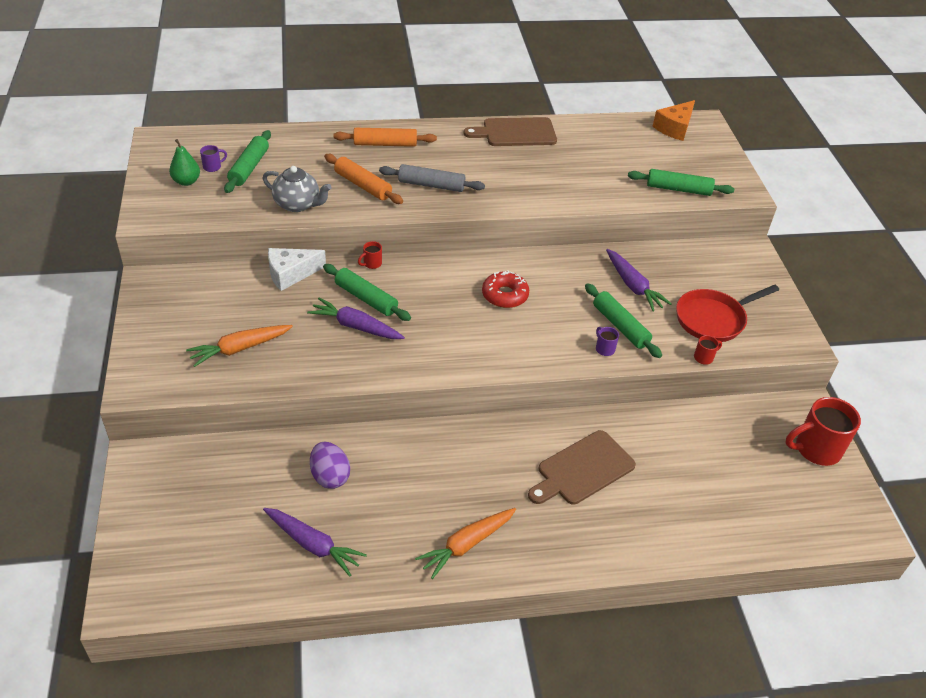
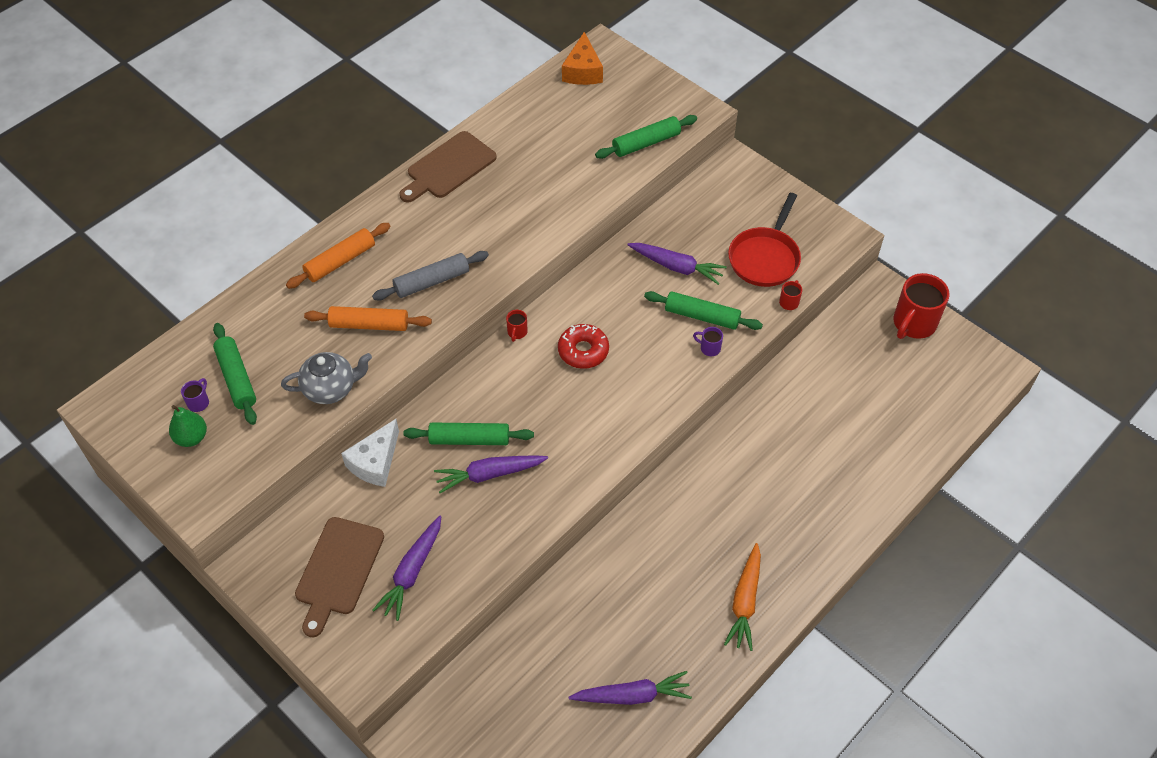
camera: 35 degrees left, 10 degrees up
orange carrot [186,325,293,367] -> purple carrot [373,515,441,621]
purple egg [310,442,350,489] -> none
red mug [358,241,382,269] -> red mug moved to [506,310,528,342]
brown cutting board [528,430,636,505] -> brown cutting board moved to [295,517,384,637]

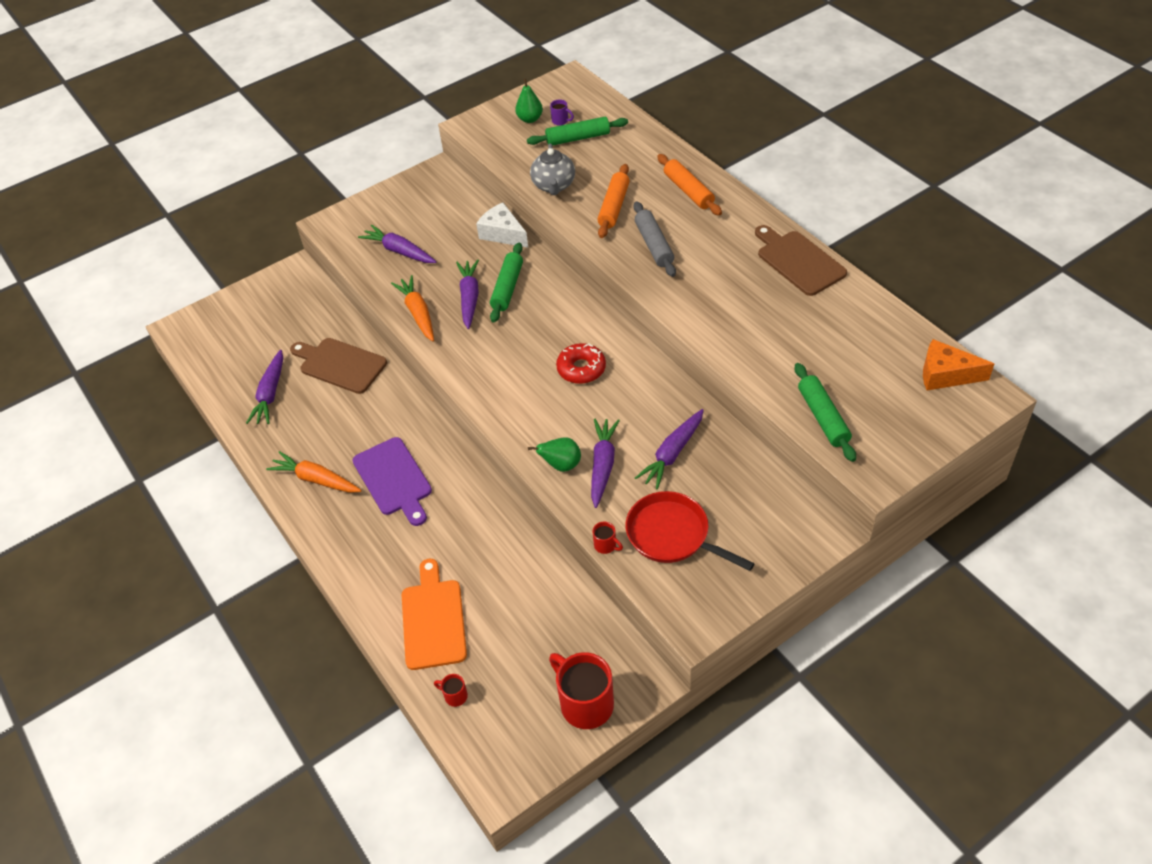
camera: 105 degrees right, 5 degrees down
brown cutting board [295,517,384,637] -> brown cutting board moved to [290,338,387,394]
red mug [506,310,528,342] -> red mug moved to [434,674,468,707]
green rolling pin [644,291,763,330] -> purple carrot [591,419,620,508]
purple mug [693,327,723,356] -> green pear [528,437,581,472]
none -> purple cutting board [352,437,432,526]
none -> orange carrot [391,275,434,341]
none -> orange cutting board [402,559,467,670]

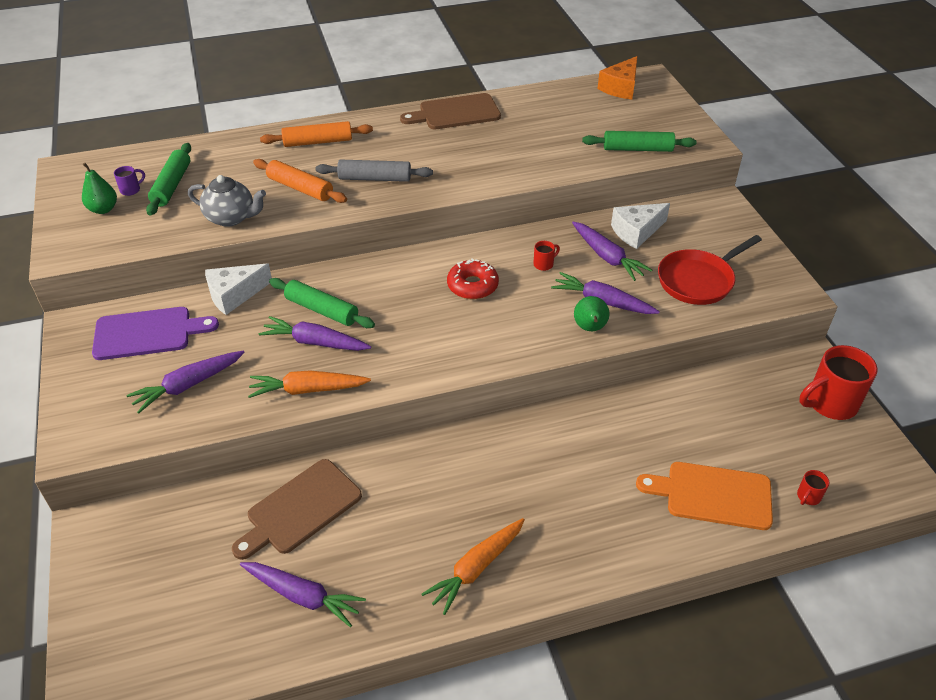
camera: 75 degrees left, 5 degrees down
purple cutting board [352,437,432,526] -> purple cutting board moved to [92,307,219,360]
red mug [593,522,623,554] -> red mug moved to [533,241,560,271]
none -> white cheese [611,203,670,249]

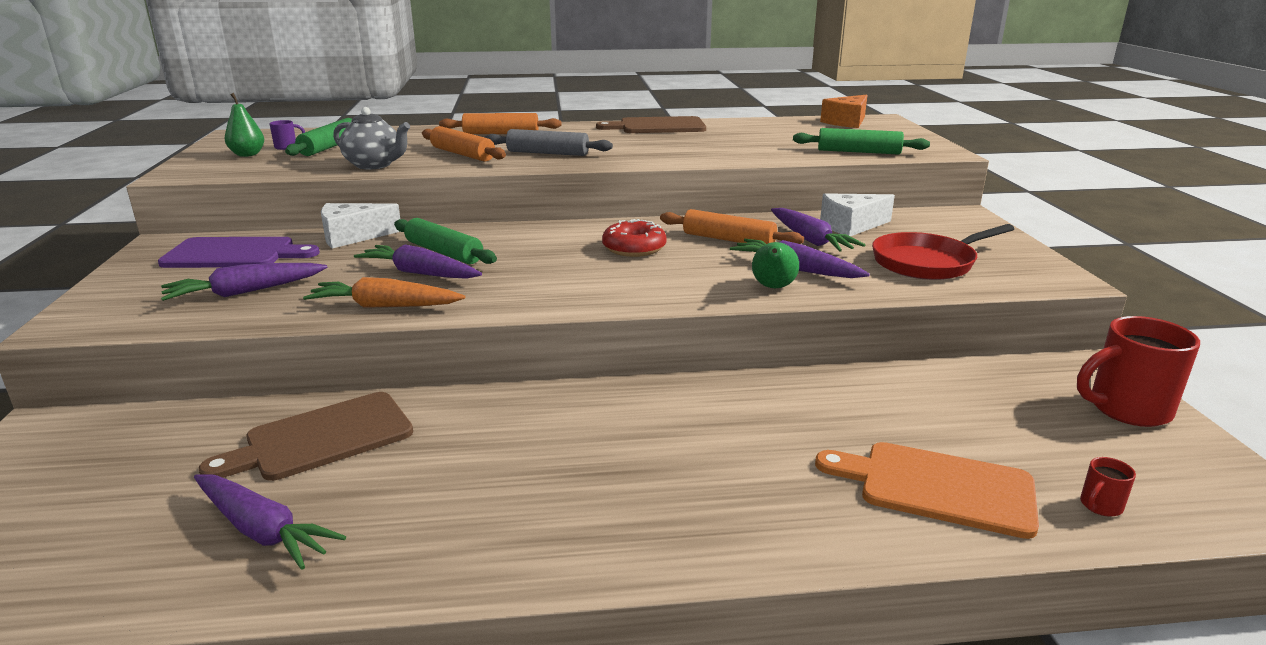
camera: 10 degrees right, 20 degrees down
orange carrot [421,518,525,615] -> none
red mug [533,241,560,271] -> orange rolling pin [660,209,804,244]

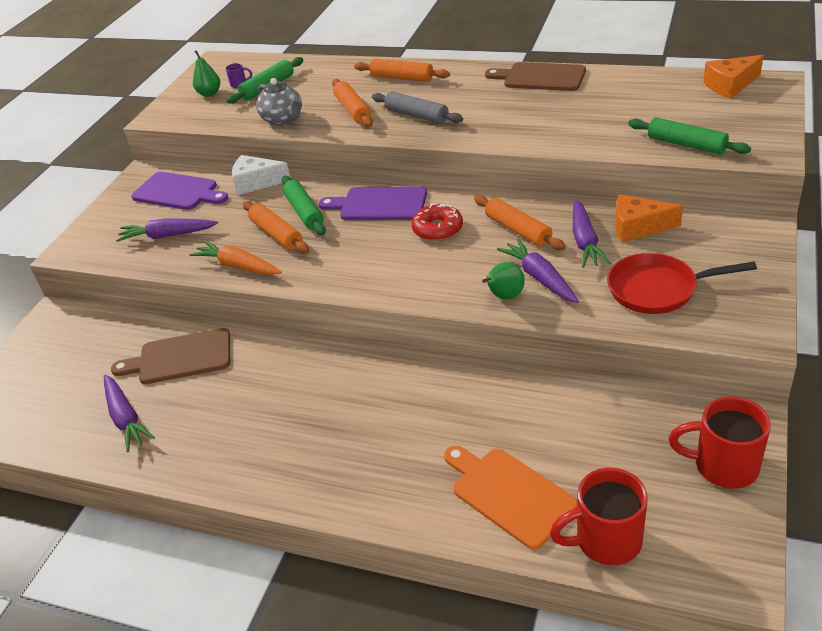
camera: 30 degrees right, 15 degrees up
purple carrot [354,244,482,279] -> orange rolling pin [243,201,309,253]
white cheese [820,193,895,236] -> orange cheese [615,194,683,242]
red mug [1080,457,1136,517] -> red mug [550,468,648,565], size x2.28
none -> purple cutting board [319,186,427,220]

